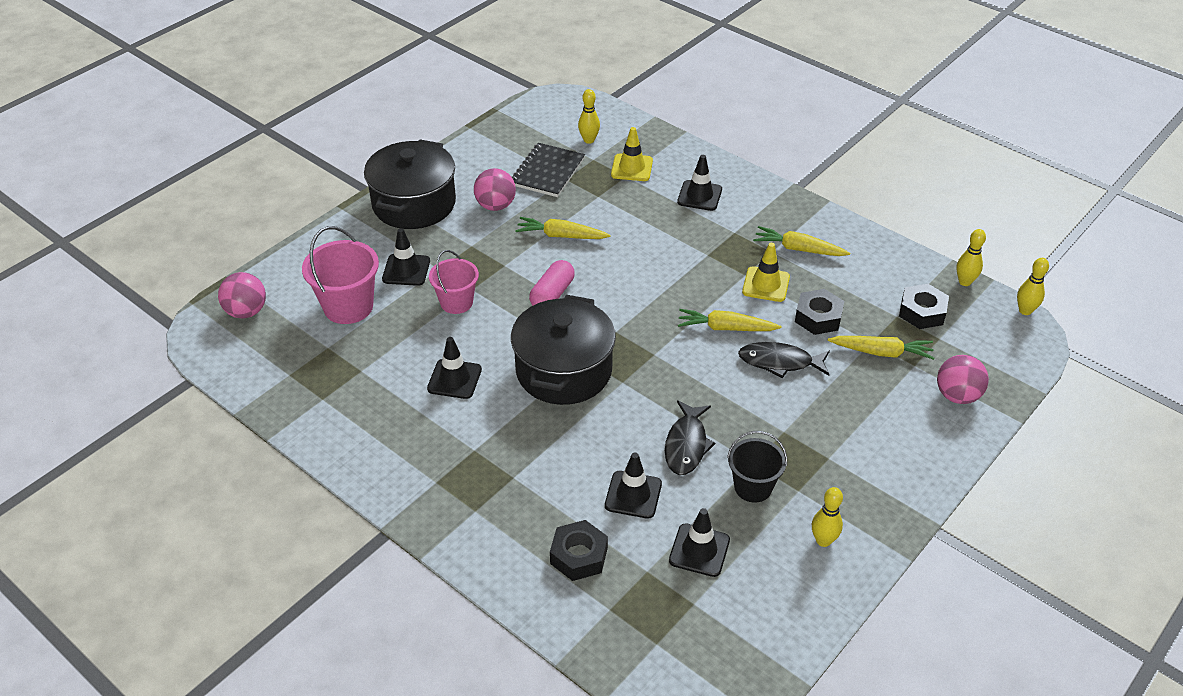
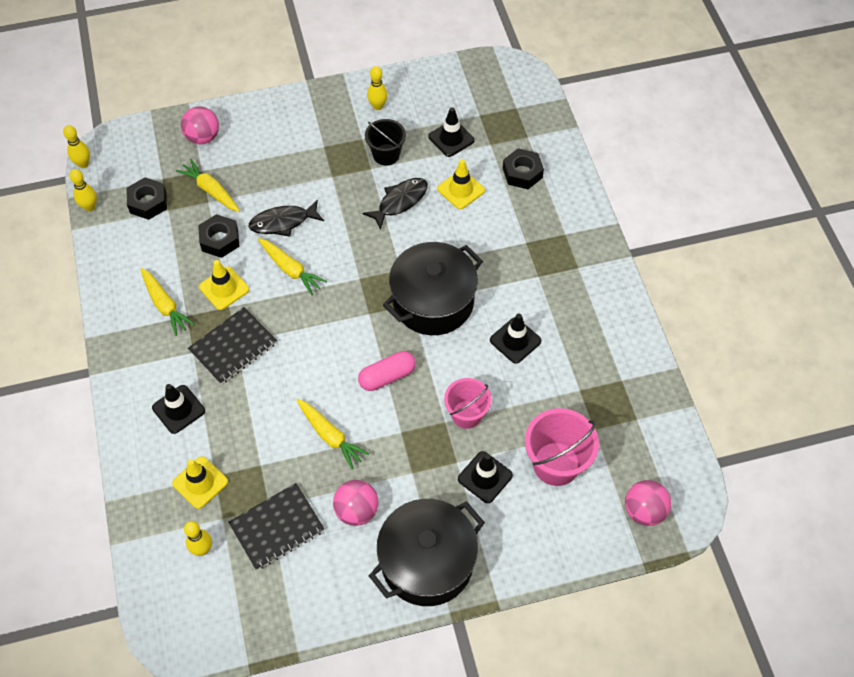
camera: 145 degrees left, 15 degrees up
black traffic cone [605,453,662,519] -> yellow traffic cone [437,159,485,209]
black fish [738,342,830,378] -> black fish turned 120 degrees clockwise [249,199,324,237]
none -> black notebook [188,307,277,385]

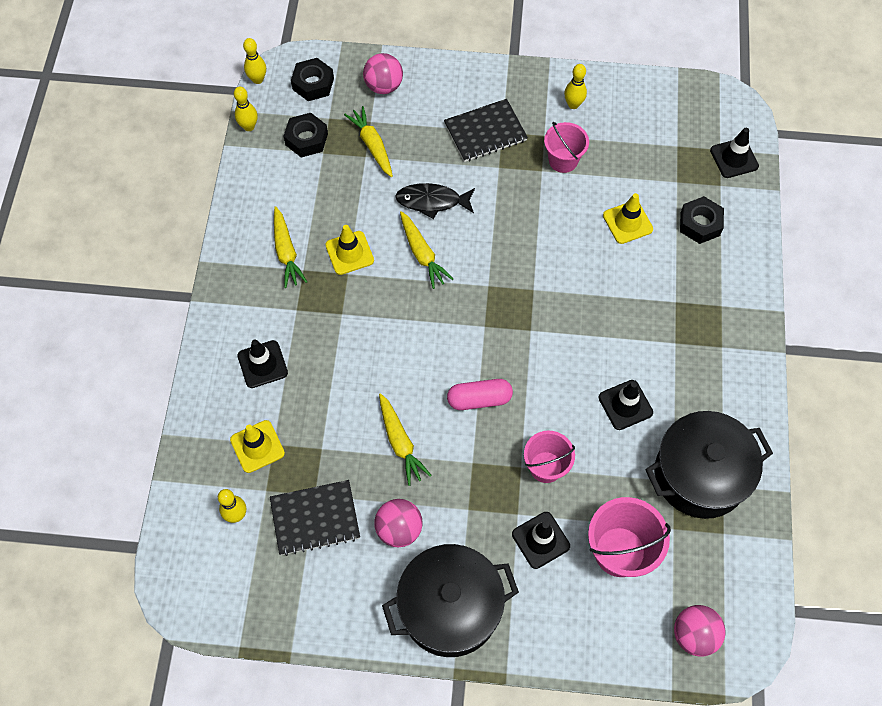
camera: 20 degrees right, 5 degrees up
black notebook [188,307,277,385] -> black notebook moved to [444,99,528,162]
black nut [198,214,240,258] -> black nut moved to [291,58,334,101]
black fish [362,178,428,230] -> none
black bucket [365,119,406,166] -> pink bucket [544,122,589,173]
black pot [383,242,483,335] -> black pot moved to [645,411,773,519]
black traffic cone [428,107,474,157] -> black traffic cone moved to [710,128,759,178]

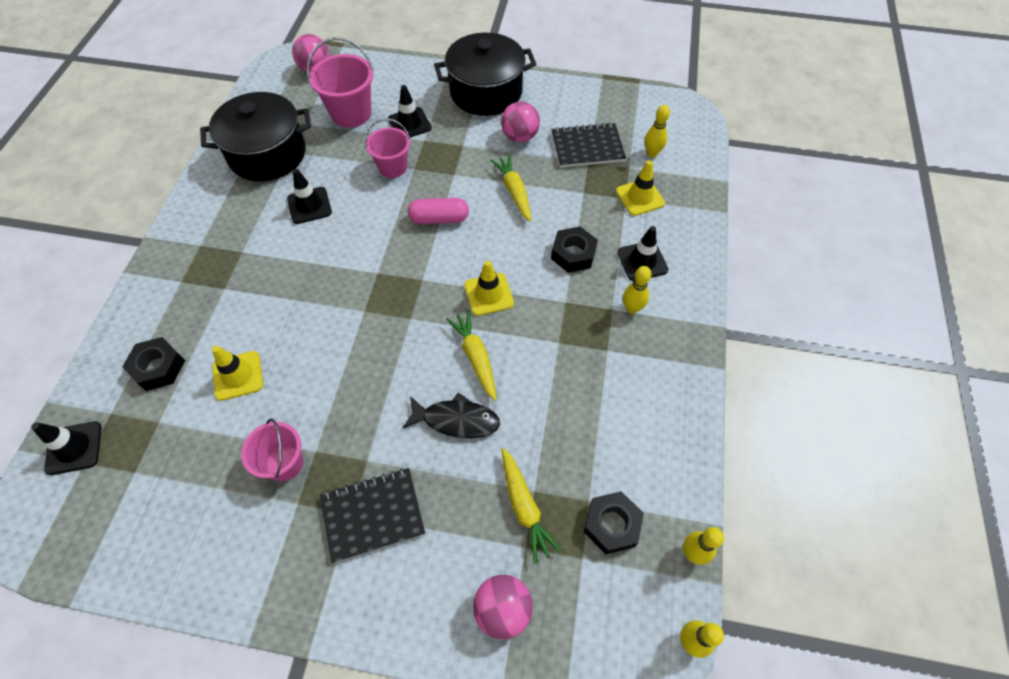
camera: 175 degrees left, 5 degrees down
yellow carrot [274,206,307,288] -> none
black nut [291,58,334,101] -> black nut moved to [551,227,598,273]
yellow traffic cone [325,225,374,275] -> yellow traffic cone moved to [464,261,514,316]
yellow bowling pin [564,64,587,109] -> yellow bowling pin moved to [623,266,652,314]

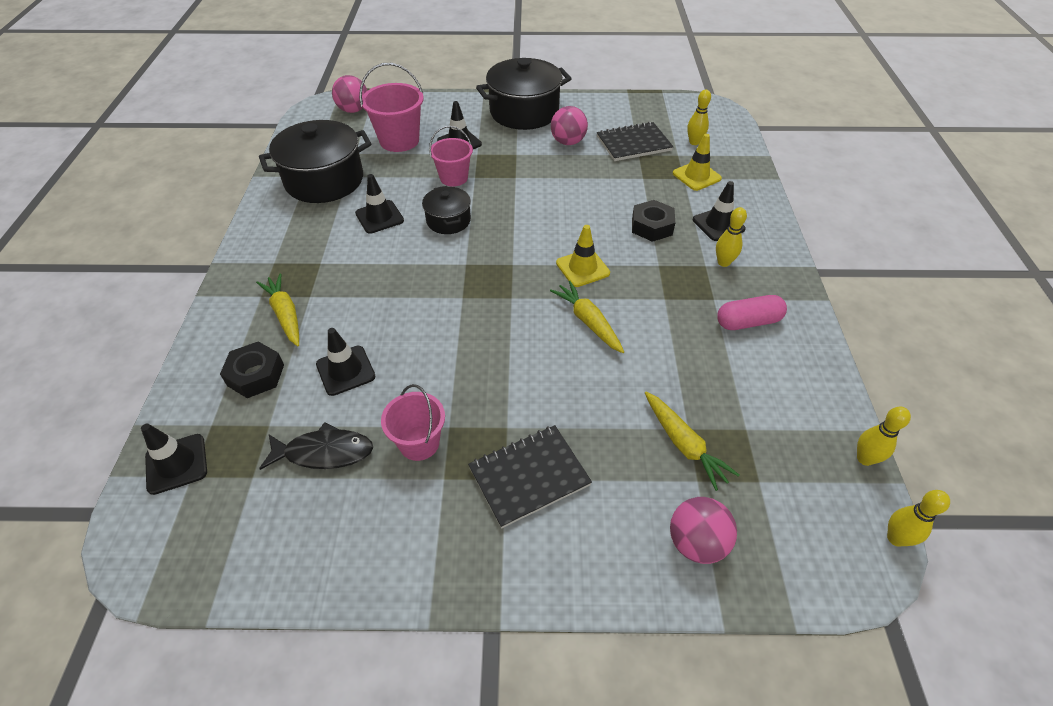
camera: 10 degrees left, 10 degrees down
yellow traffic cone [212,346,263,401] -> black traffic cone [316,328,376,396]
black fish [403,393,500,438] -> black fish moved to [259,422,373,470]
pink capsule [408,198,469,224] -> pink capsule moved to [717,295,787,330]
yellow carrot [490,155,531,222] -> yellow carrot moved to [256,273,299,347]
black nut [584,491,644,554] -> none
none -> black pot [422,186,471,234]

